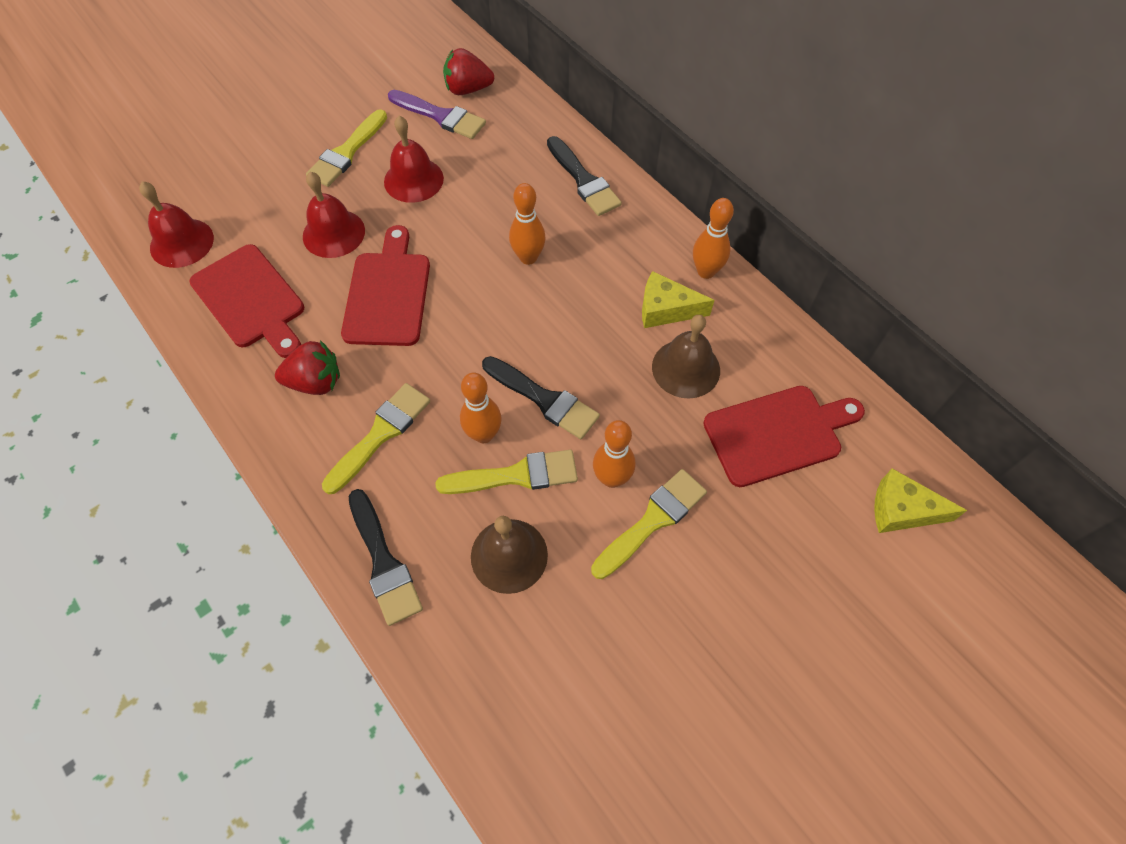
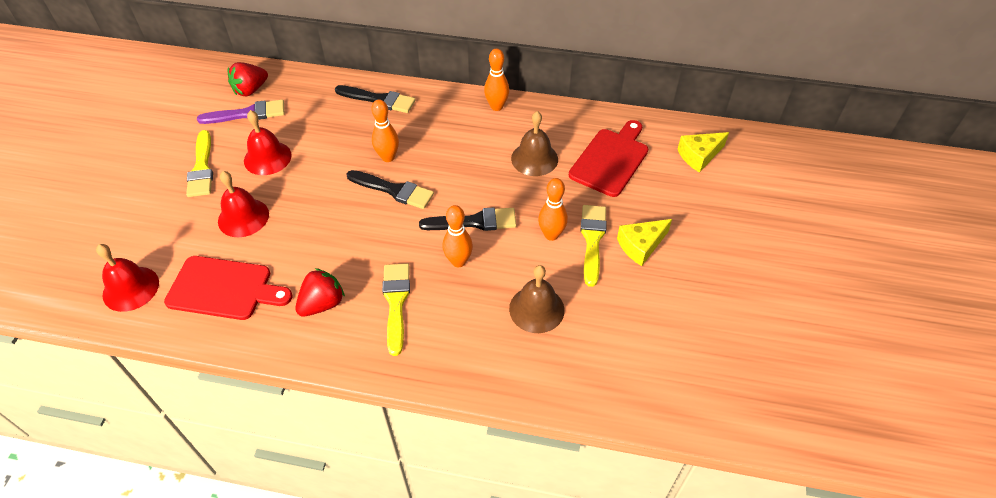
camera: 40 degrees left, 10 degrees down
red cutting board [341,225,430,346] -> none
black brush [349,489,423,626] -> black brush moved to [346,170,434,209]
yellow brush [435,450,578,494] -> none
yellow cheese [642,271,714,328] -> yellow cheese moved to [617,219,672,266]

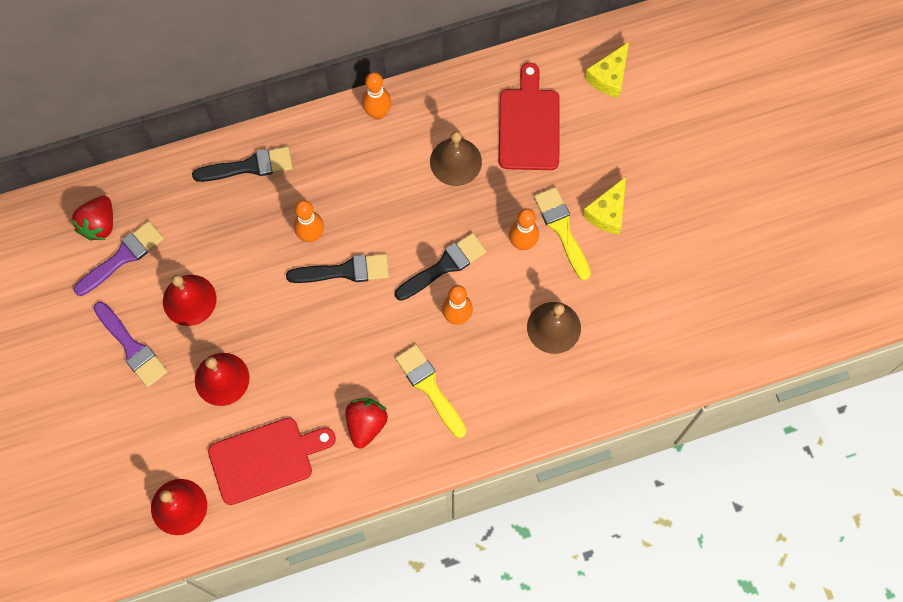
camera: 30 degrees left, 20 degrees up
yellow brush [186,130,213,197] -> purple brush [93,302,168,387]

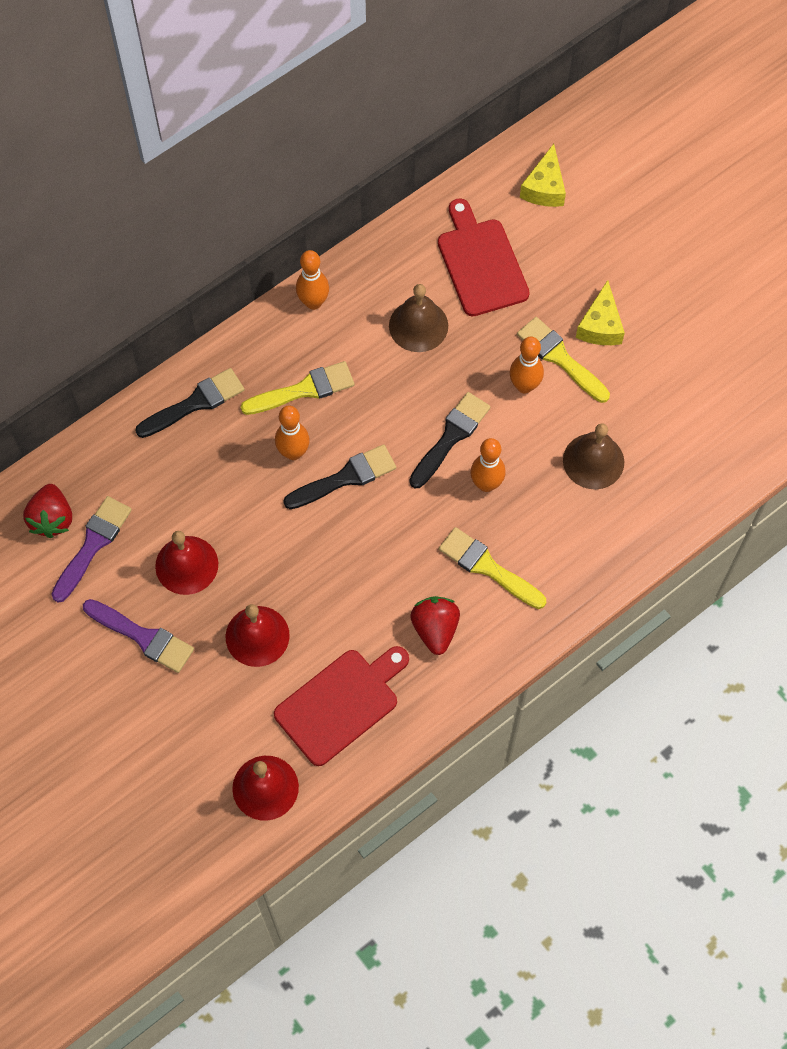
camera: 20 degrees left, 5 degrees down
none -> yellow brush [240,361,355,415]

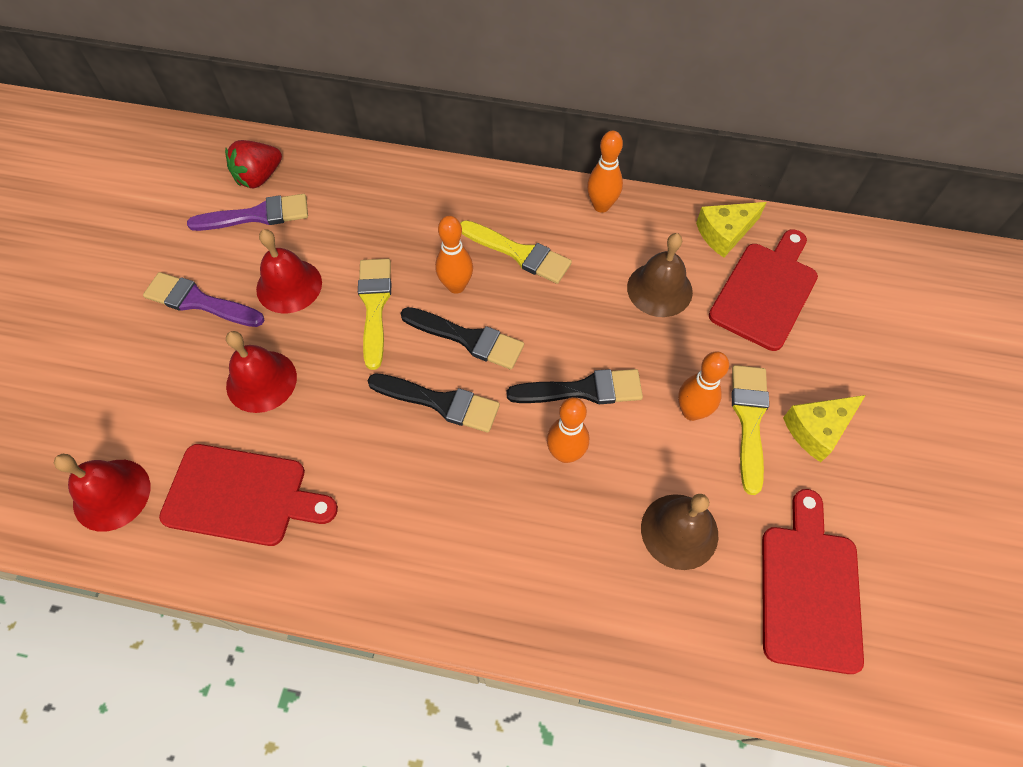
camera: 50 degrees right, 5 degrees down
purple brush [83,599,194,673] -> purple brush turned 120 degrees clockwise [143,272,265,327]
black brush [135,368,244,438] -> black brush moved to [367,373,500,433]
red strawberry [410,596,460,655] -> none
yellow brush [439,527,546,609] -> yellow brush moved to [358,259,391,370]
yellow cheese [520,144,566,207] -> yellow cheese moved to [696,202,767,258]
none -> red cutting board [762,489,864,674]

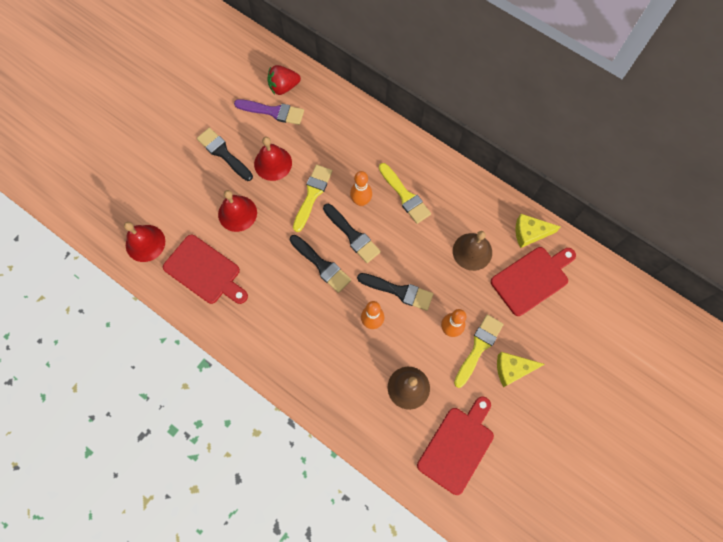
camera: 25 degrees right, 10 degrees up
purple brush [143,272,265,327] -> black brush [197,128,253,181]
orange bowling pin [587,131,623,213] -> none

